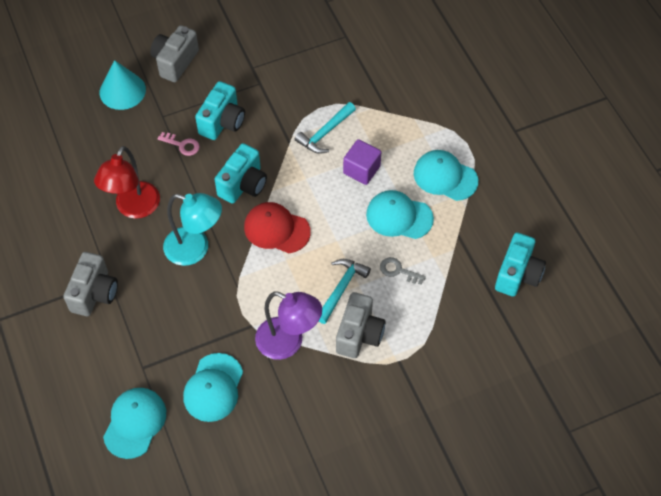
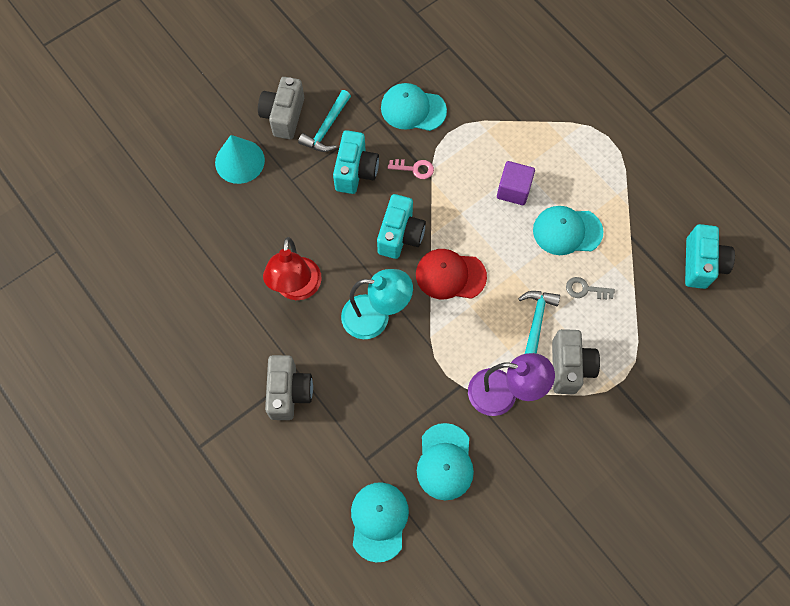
camera: 15 degrees left, 10 degrees up
pink key [157,132,200,156] -> pink key moved to [388,159,434,179]
turquoise hammer [295,102,356,154] -> turquoise hammer moved to [298,90,351,152]
turquoise cap [414,150,478,201] -> turquoise cap moved to [381,83,447,131]

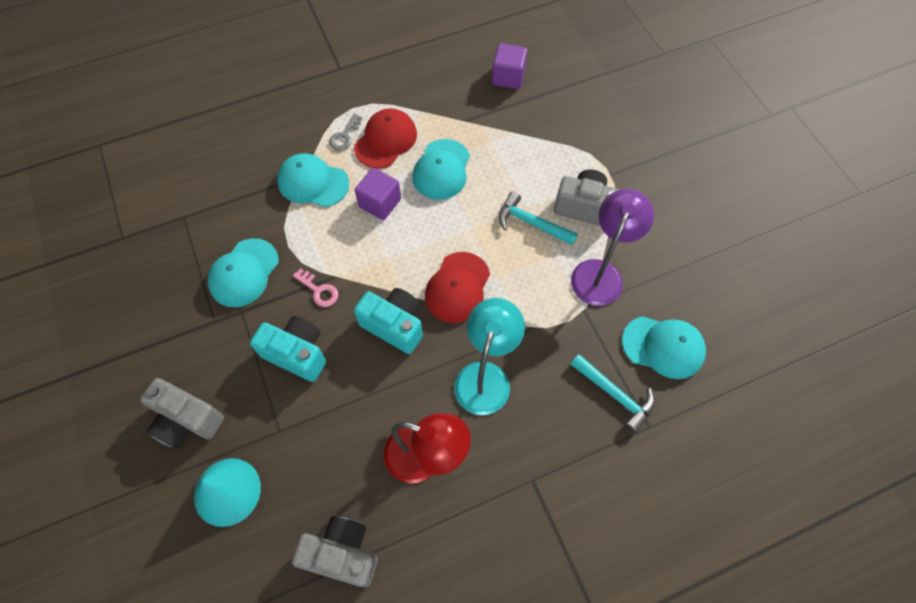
camera: 75 degrees left, 5 degrees down
grey camera [265,355,313,420] -> grey camera moved to [292,516,378,587]
turquoise hammer [298,90,351,152] -> turquoise hammer moved to [570,354,655,434]
turquoise cap [351,482,409,563] -> turquoise cap moved to [277,153,349,207]
pink key [388,159,434,179] -> pink key turned 105 degrees clockwise [293,268,338,307]
grey key [566,277,615,300] -> grey key moved to [329,113,362,151]
turquoise camera [685,224,735,289] -> purple cube [492,43,527,89]
none -> red cap [354,108,417,169]

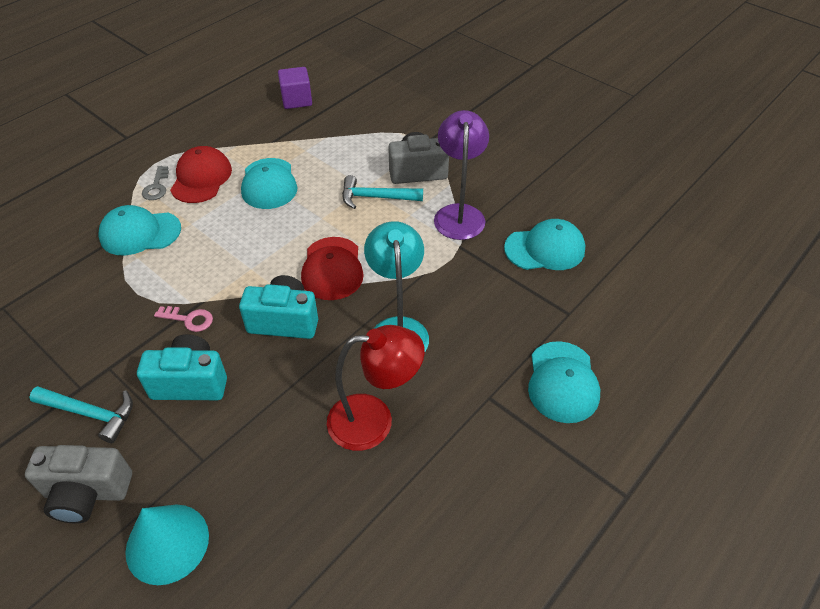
camera: 25 degrees left, 15 degrees down
turquoise cap [208,238,279,307] -> turquoise cap moved to [528,341,600,423]
grey camera [292,516,378,587] -> none
purple cube [355,168,401,220] -> none
turquoise hammer [570,354,655,434] -> turquoise hammer moved to [29,386,133,443]

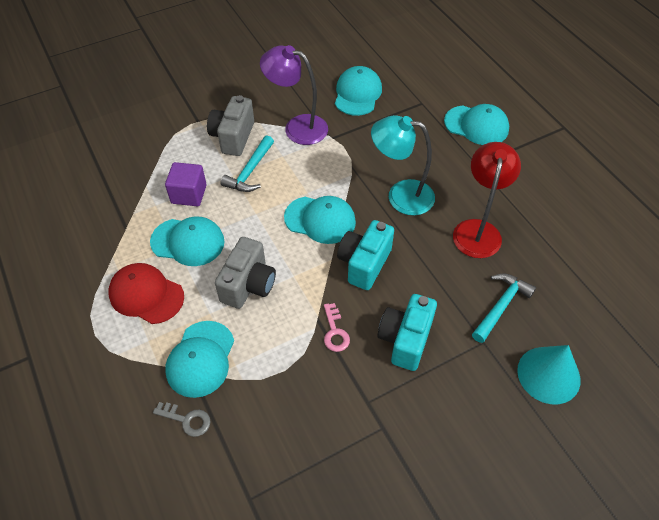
camera: 70 degrees left, 5 degrees up
grey camera [25,445,132,523] -> grey camera moved to [215,237,276,309]
turquoise hammer [29,386,133,443] -> turquoise hammer moved to [472,273,536,343]
grey key [142,166,169,200] -> grey key moved to [153,402,210,437]
pink key [154,306,213,332] -> pink key turned 135 degrees clockwise [324,303,350,352]
purple cube [278,67,312,109] -> purple cube moved to [165,162,207,206]
red cap [301,237,364,300] -> turquoise cap [284,196,356,244]

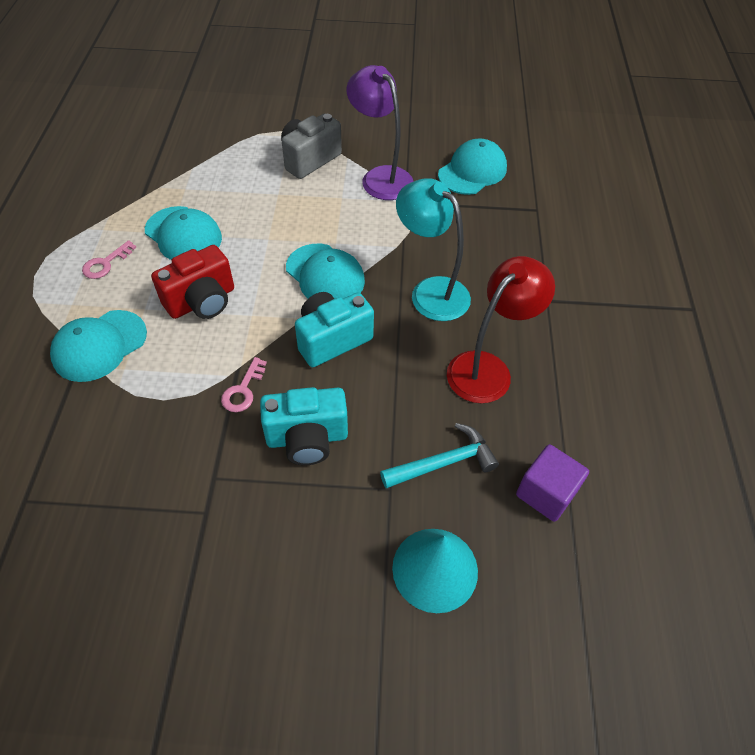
camera: 30 degrees right, 0 degrees up
red cap [108,263,184,324] -> pink key [82,240,136,279]
grey key [153,402,210,437] -> none
purple cube [165,162,207,206] -> purple cube moved to [516,444,589,522]
grey camera [215,237,276,309] -> red camera [151,245,234,319]
turquoise hammer [221,135,274,192] -> none
turquoise camera [378,294,437,371] -> turquoise camera turned 150 degrees counterclockwise [260,387,348,465]
turquoise cap [444,104,509,145] -> none

